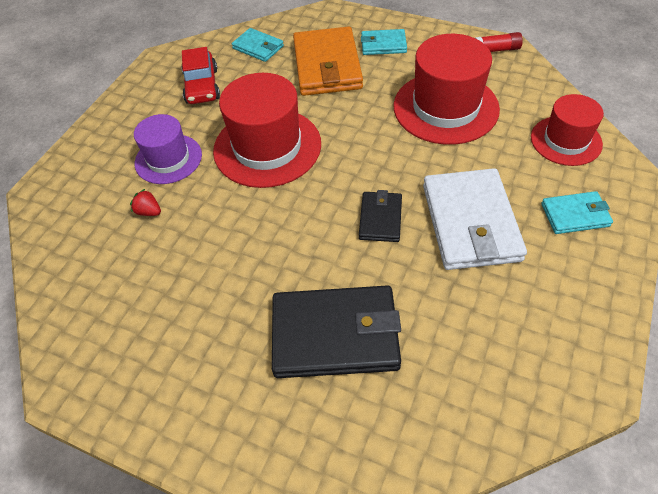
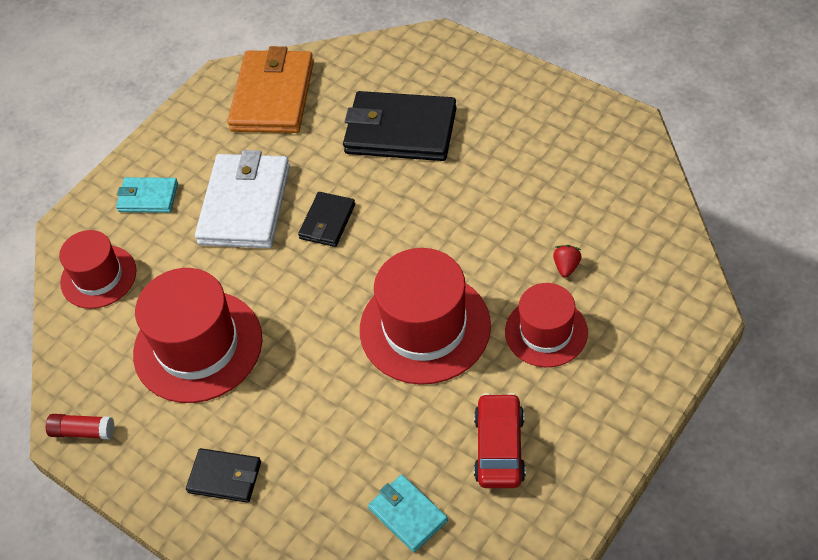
camera: 165 degrees left, 0 degrees up
red strawberry [130,189,161,216] -> red strawberry turned 120 degrees counterclockwise [553,245,582,278]
purple hat [134,114,202,184] -> red hat [505,283,588,367]
orange wallet [293,26,363,96] -> orange wallet moved to [227,46,314,133]
turquoise wallet [361,29,407,55] -> black wallet [186,448,261,503]

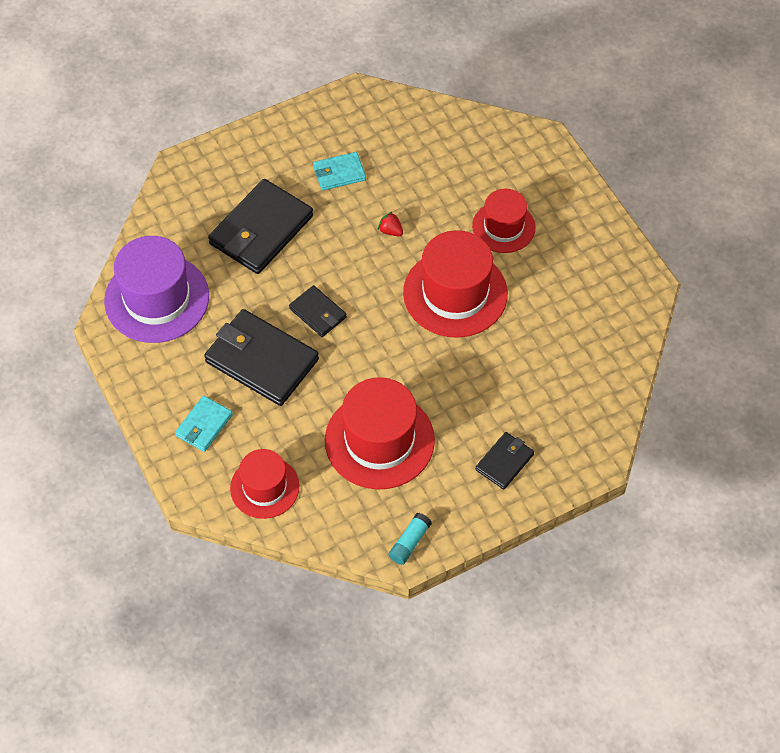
camera: 70 degrees left, 5 degrees up
red glue stick [46,414,114,440] -> turquoise glue stick [389,513,432,565]
white wallet [195,150,290,248] -> black wallet [204,309,319,406]
orange wallet [227,46,314,133] -> purple hat [104,236,209,343]
turquoise wallet [368,475,448,552] -> turquoise wallet moved to [313,152,366,191]
red car [474,393,526,488] -> none
red strawberry [553,245,582,278] -> red strawberry moved to [378,212,403,236]

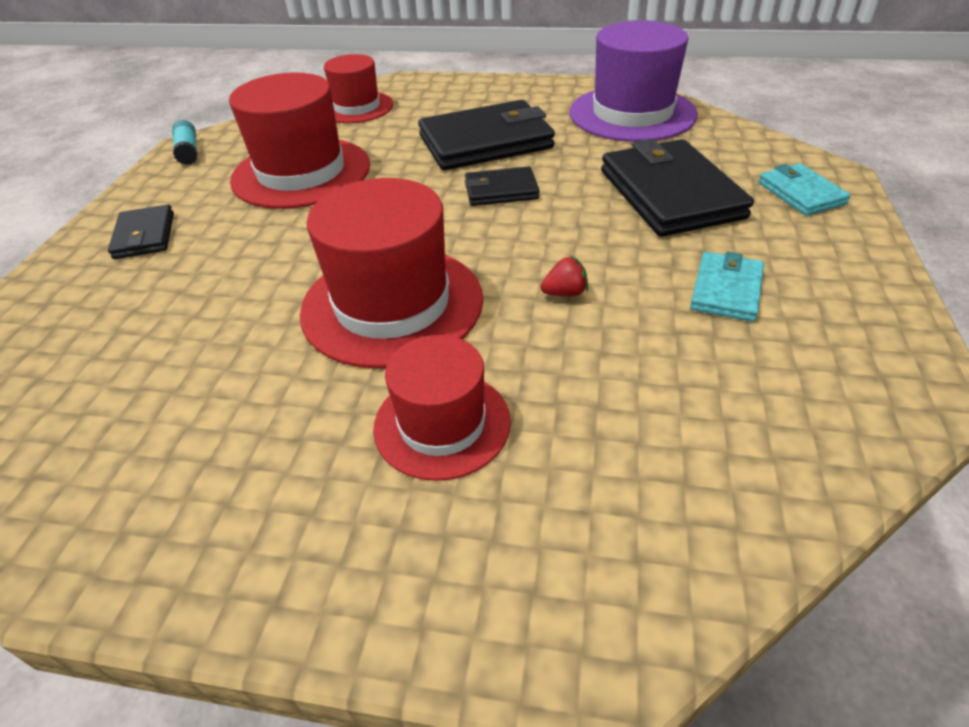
camera: 130 degrees right, 15 degrees down
turquoise wallet [175,396,233,452] -> turquoise wallet moved to [758,163,851,216]

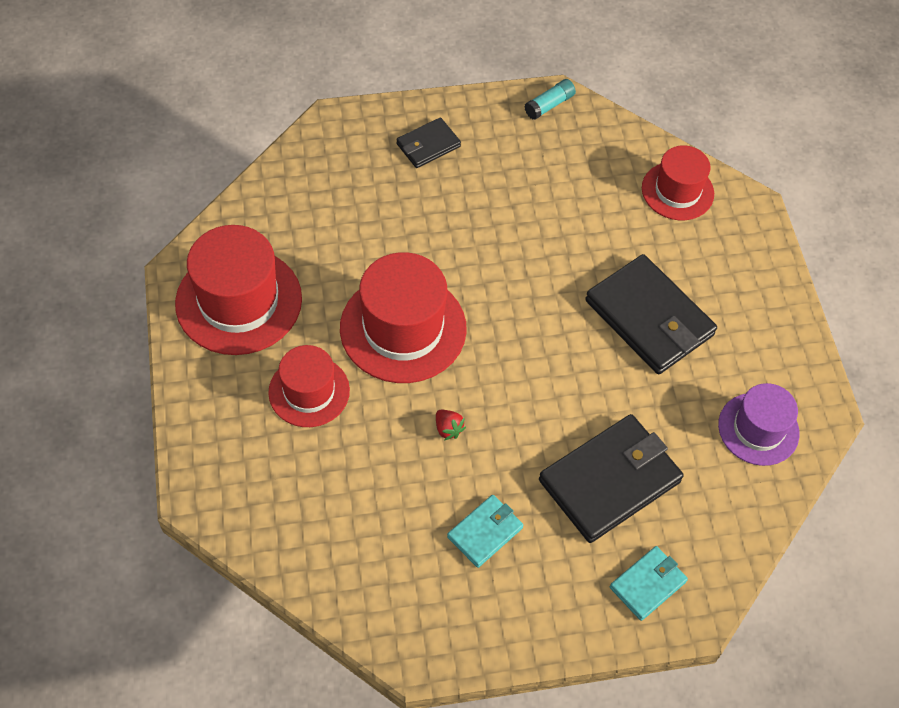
camera: 65 degrees right, 15 degrees up
red hat [229,72,370,209] -> red hat moved to [175,225,302,355]
black wallet [465,167,539,206] -> none
purple hat [570,21,698,142] -> purple hat [718,383,799,466], size x0.62
turquoise wallet [690,251,764,322] -> turquoise wallet turned 45 degrees counterclockwise [447,495,523,568]

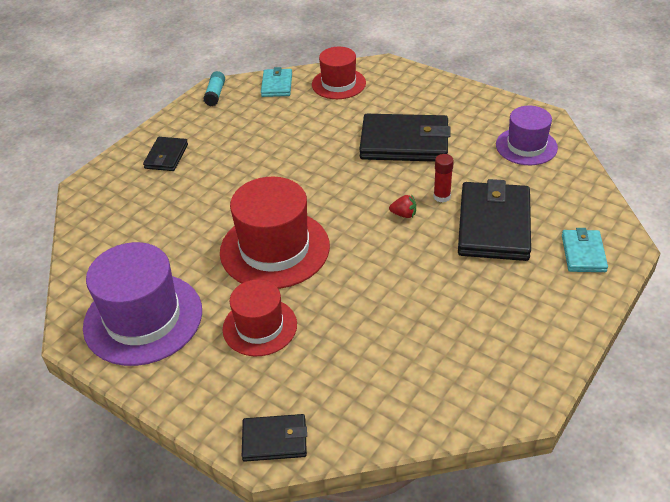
camera: 40 degrees left, 15 degrees down
red hat [175,225,302,355] -> purple hat [83,242,202,366]
red strawberry [436,409,466,440] -> red strawberry moved to [389,194,416,218]
turquoise wallet [447,495,523,568] -> turquoise wallet moved to [261,67,292,97]
none -> black wallet [242,414,307,461]
none -> red glue stick [433,154,454,202]

